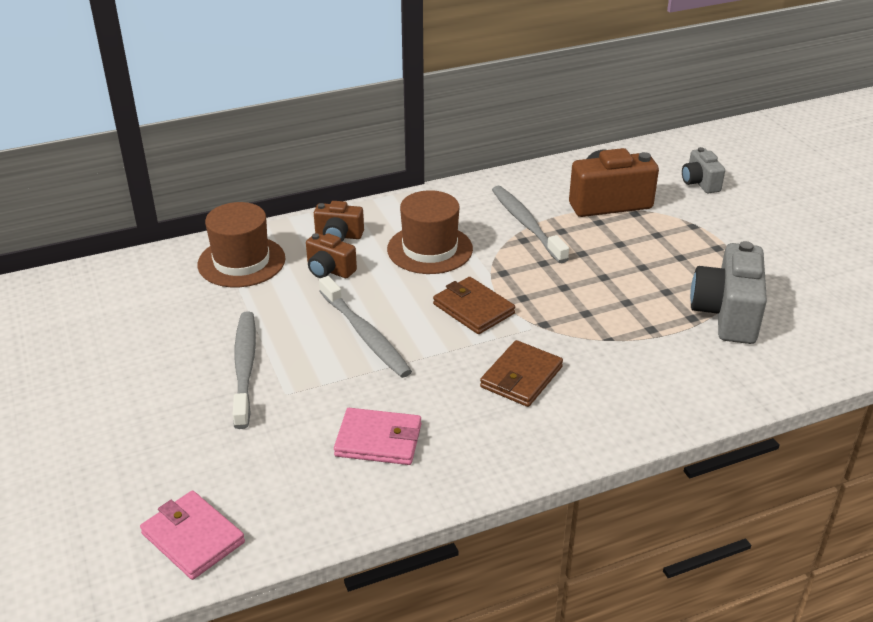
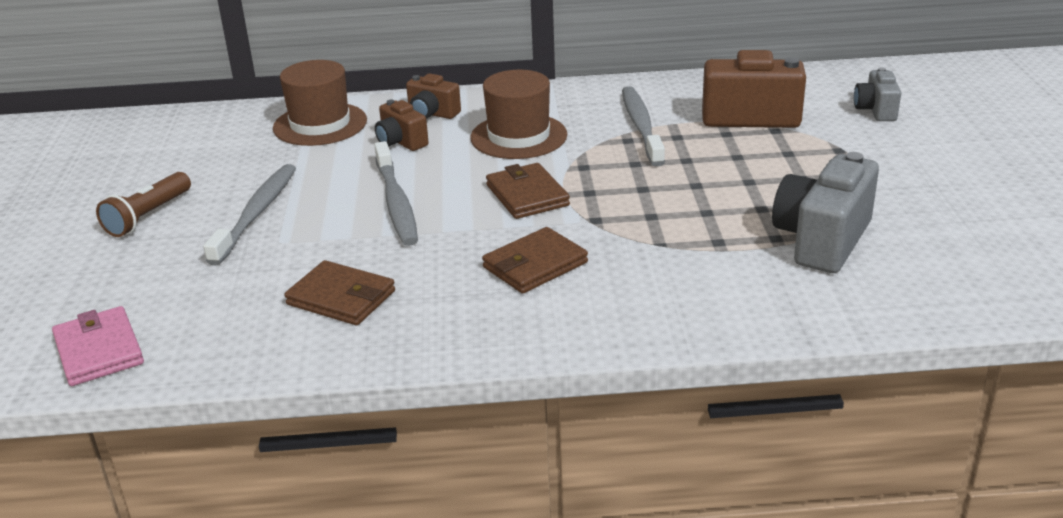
camera: 20 degrees right, 5 degrees down
pink wallet [334,408,421,465] -> brown wallet [284,260,395,325]
none -> brown flashlight [96,172,191,237]

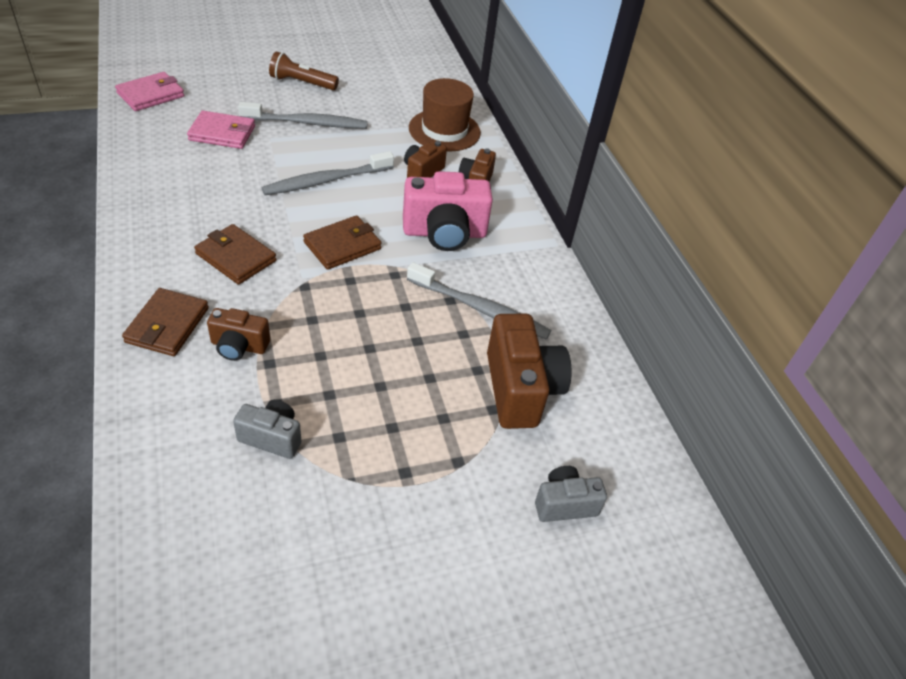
camera: 70 degrees right, 15 degrees up
brown wallet [284,260,395,325] -> brown wallet moved to [122,288,209,356]
brown hat [470,70,567,159] -> pink camera [403,171,493,251]
grey toothbrush [622,86,665,167] -> grey toothbrush turned 45 degrees clockwise [407,262,551,340]
grey camera [772,152,879,273] -> grey camera [233,400,301,459], size x0.56
none -> pink wallet [187,111,255,149]
none -> brown camera [207,308,270,361]

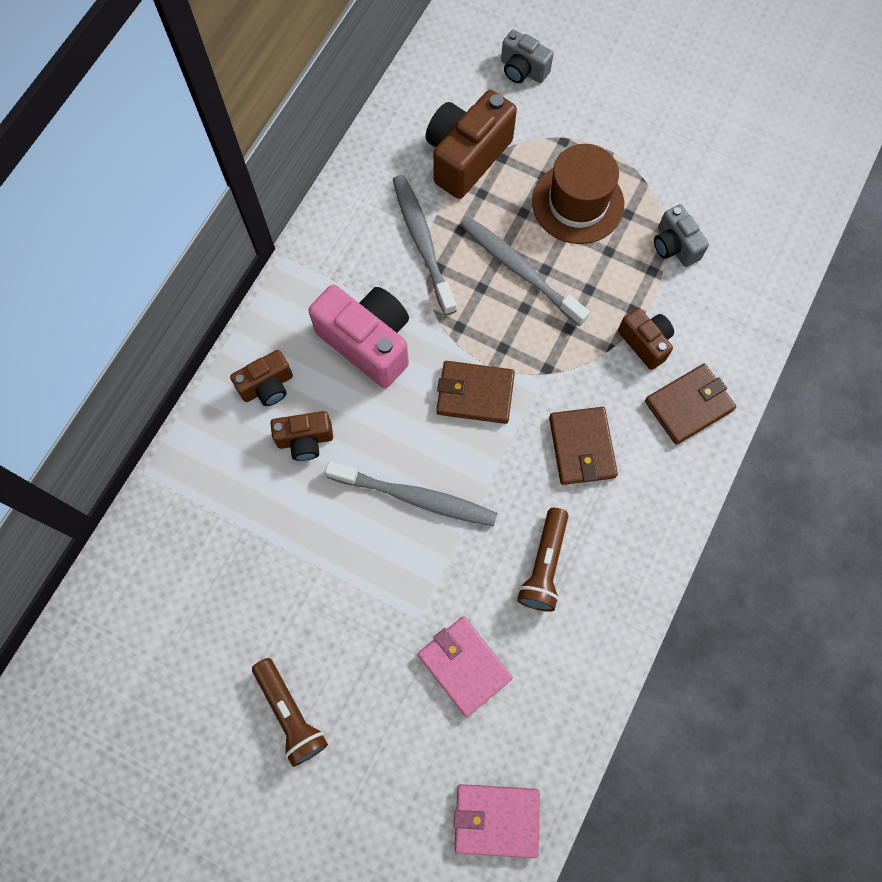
camera: 130 degrees left, 25 degrees up
grey toothbrush [238,102,368,129] -> grey toothbrush moved to [460,216,590,326]
brown hat [409,78,481,152] -> brown hat moved to [532,144,624,244]
none -> brown flashlight [517,508,568,612]

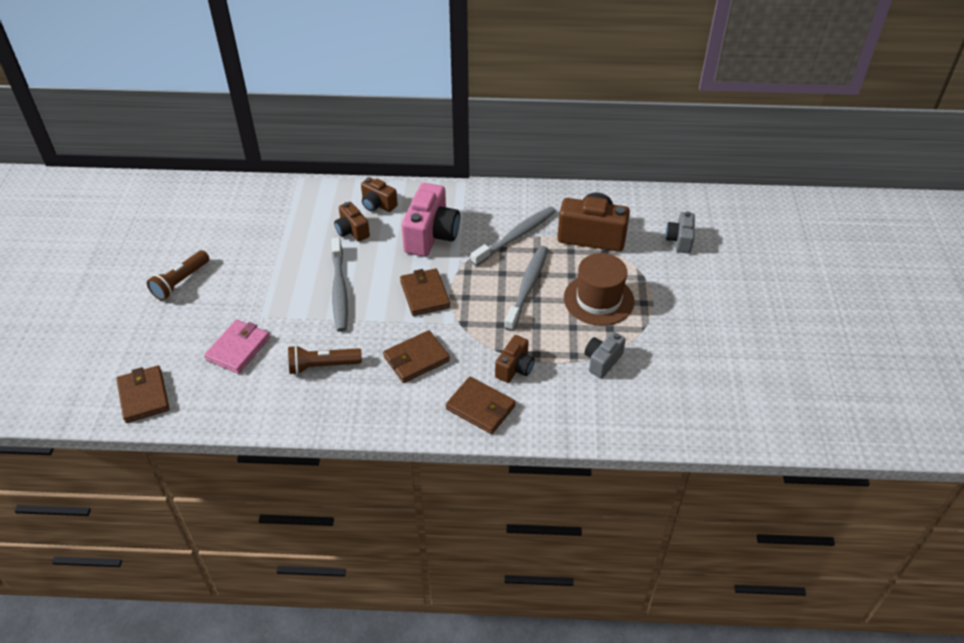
camera: 65 degrees right, 25 degrees down
pink wallet [454,784,540,858] -> brown wallet [116,365,170,423]

